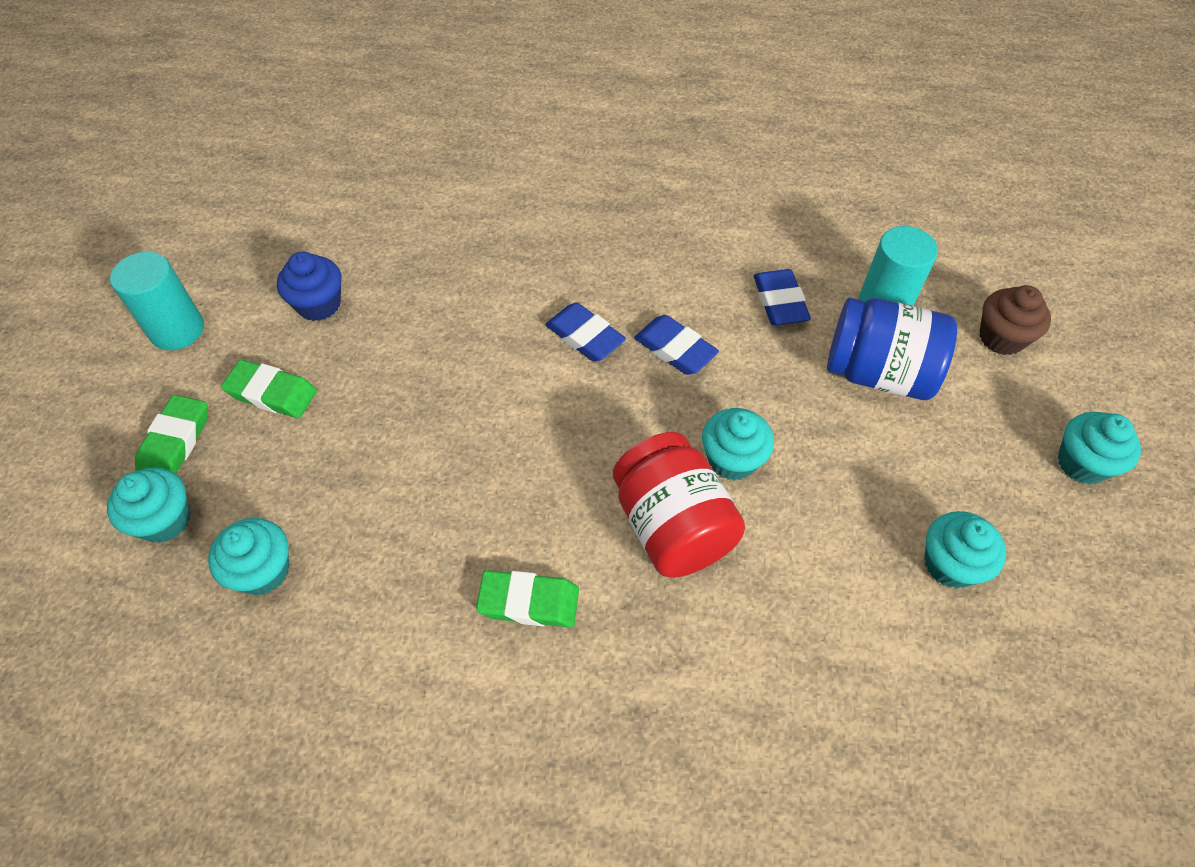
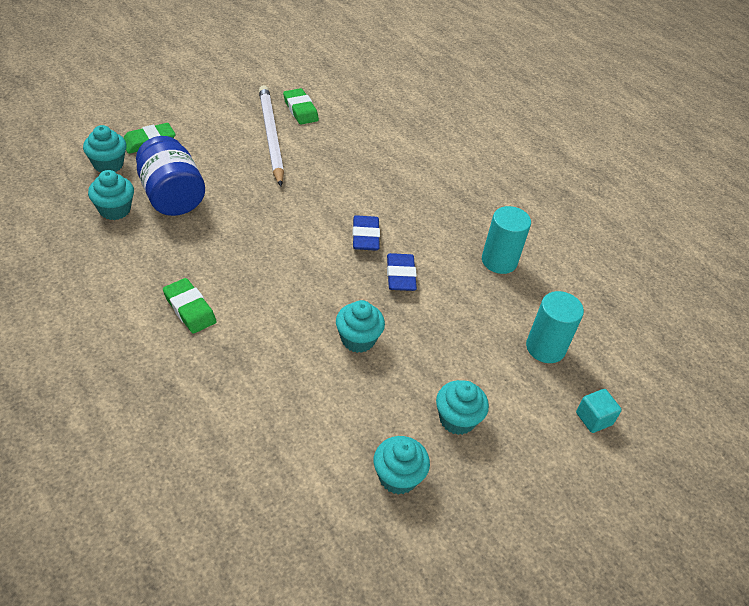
camera: 40 degrees right, 10 degrees down
turquoise cylinder [110,252,204,350] -> turquoise cylinder moved to [482,206,531,274]
green eraser [221,360,317,418] -> green eraser moved to [283,88,319,125]
blue cupcake [277,252,342,321] -> white pencil [259,85,284,186]
red jar [613,432,745,578] -> none
blue eraser [754,269,811,325] -> none
blue jar [827,298,957,400] -> blue jar moved to [136,136,205,216]
brown cupcake [980,285,1051,355] -> turquoise cube [576,389,622,433]
turquoise cupcake [1058,412,1141,485] -> turquoise cupcake moved to [436,380,489,435]

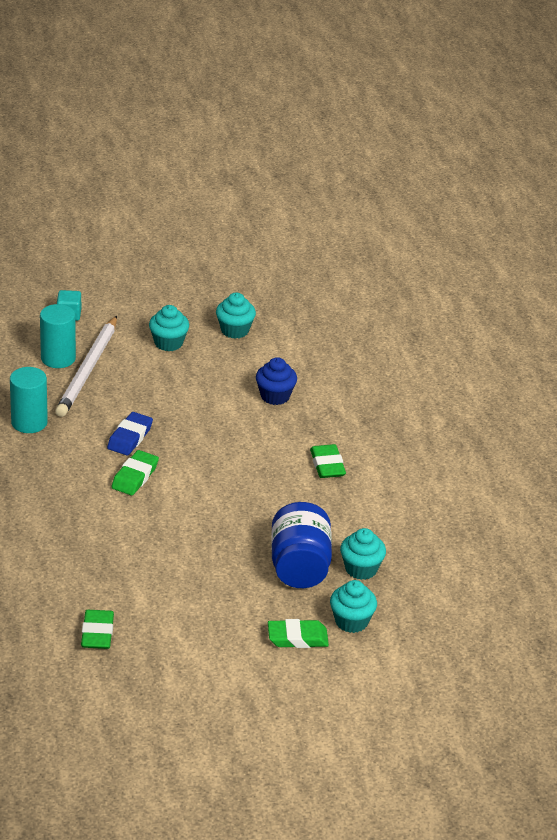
camera: 150 degrees left, 10 degrees down
white pencil [259,85,284,186] -> white pencil moved to [55,316,117,417]
turquoise cupcake [336,300,385,353] -> none
blue eraser [352,215,380,251] -> green eraser [111,450,159,495]
none -> blue cupcake [256,357,297,405]

